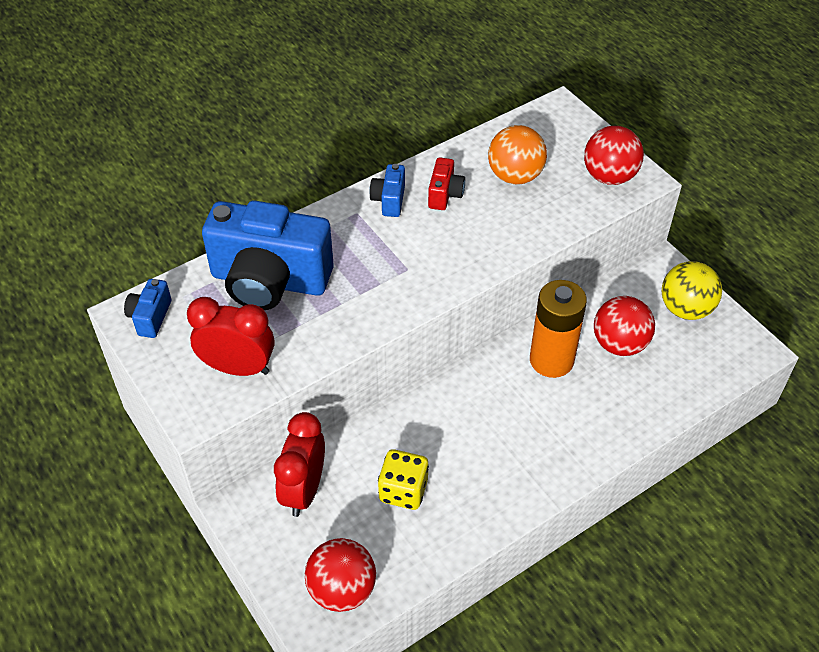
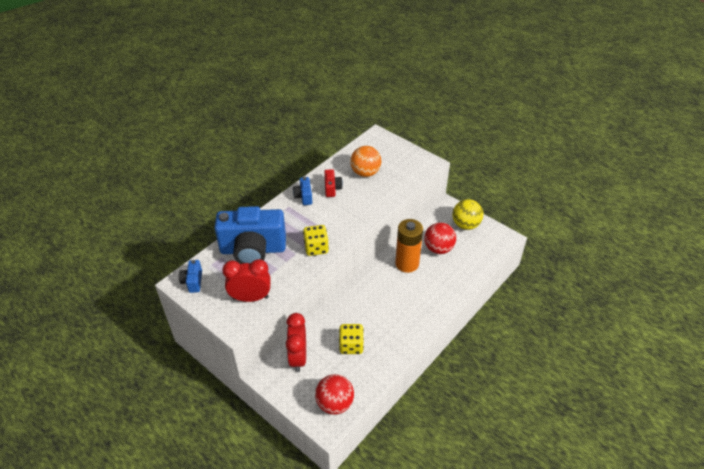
camera: 15 degrees left, 5 degrees down
red ball [584,126,644,185] -> none
none -> yellow dice [303,225,329,256]

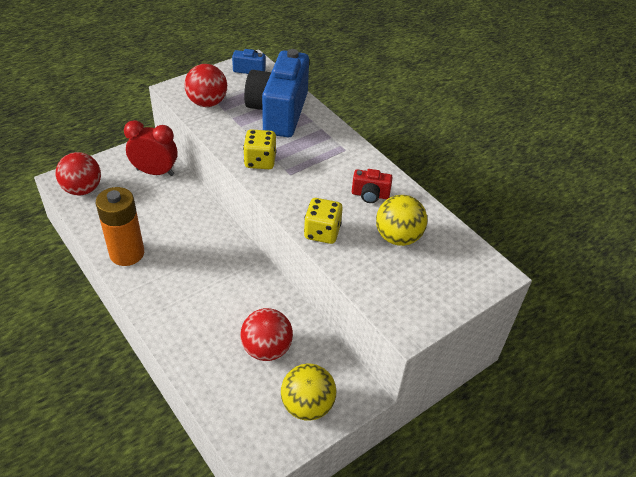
camera: 100 degrees right, 0 degrees up
red clock [222,259,271,302] -> red ball [185,64,227,107]
blue camera [293,177,312,205] -> none
yellow dice [339,324,364,354] -> yellow dice moved to [304,198,343,244]
orange ball [350,146,381,177] -> yellow ball [376,195,427,246]
orange battery [395,219,423,273] -> orange battery moved to [96,187,144,266]

